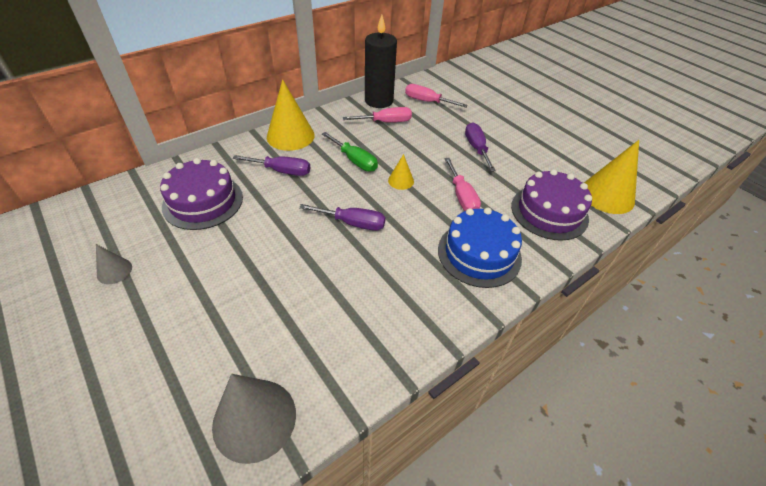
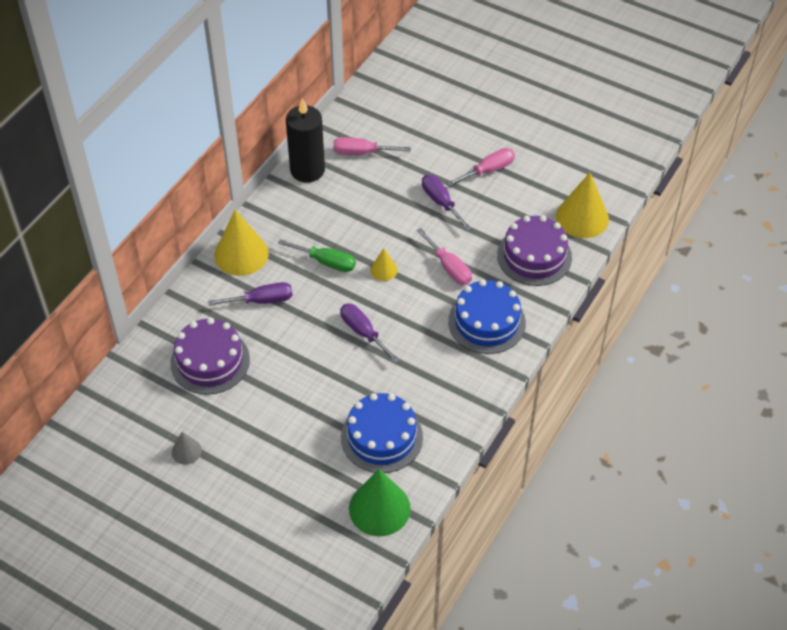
camera: 20 degrees left, 5 degrees up
grey cone [212,374,296,464] -> green cone [349,469,411,536]
purple screwdriver [299,204,386,231] -> purple screwdriver turned 120 degrees counterclockwise [340,304,400,363]
pink screwdriver [343,107,412,123] -> pink screwdriver moved to [447,148,515,186]
none -> blue cake [341,393,423,473]

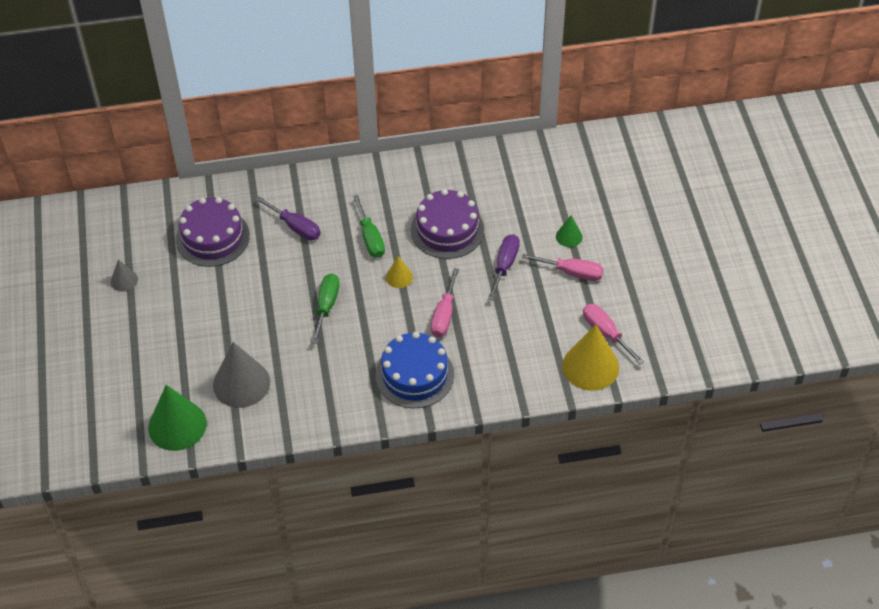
camera: 50 degrees right, 0 degrees up
yellow cone [215,209,269,276] -> none
black candle [286,98,325,183] -> none
pink screwdriver [333,137,411,155] -> pink screwdriver moved to [583,304,644,364]
purple screwdriver [340,304,400,363] -> green screwdriver [312,273,340,344]
blue cake [341,393,423,473] -> grey cone [213,342,270,408]
purple cake [497,215,572,286] -> purple cake moved to [411,189,484,259]
none -> green cone [556,215,582,247]

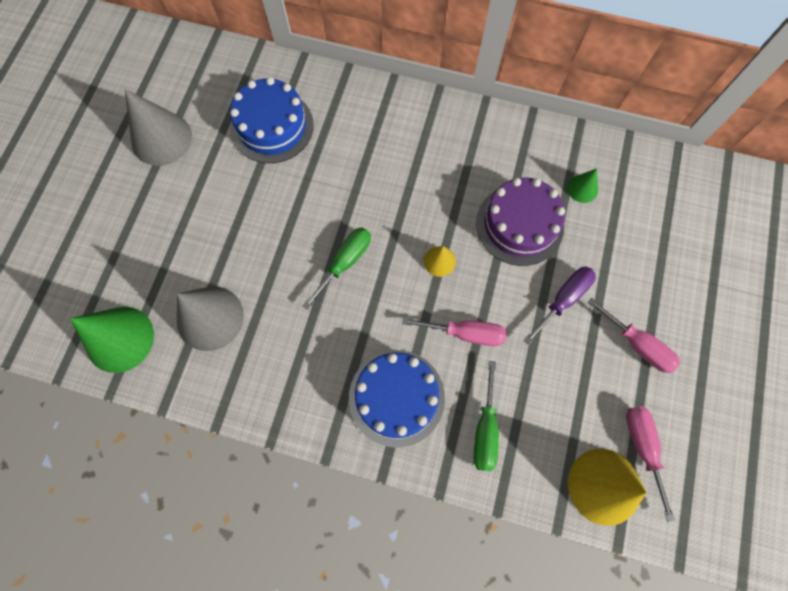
camera: 25 degrees right, 20 degrees up
grey cone [111,259,138,292] -> grey cone [125,89,192,166], size x2.00
purple cake [176,197,250,267] -> blue cake [230,77,314,163]
purple screwdriver [255,196,321,240] -> none
green screwdriver [353,195,385,258] -> green screwdriver moved to [474,361,499,471]
pink screwdriver [431,268,459,337] -> pink screwdriver turned 120 degrees counterclockwise [402,317,507,346]
green cone [556,215,582,247] -> green cone moved to [567,169,598,203]

